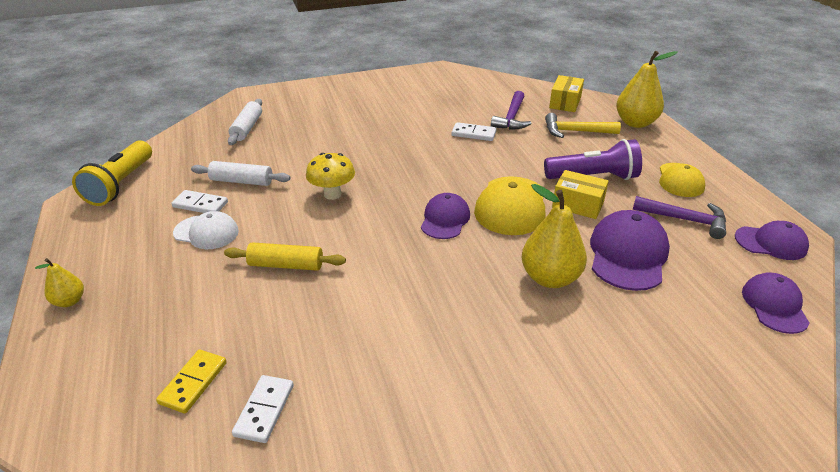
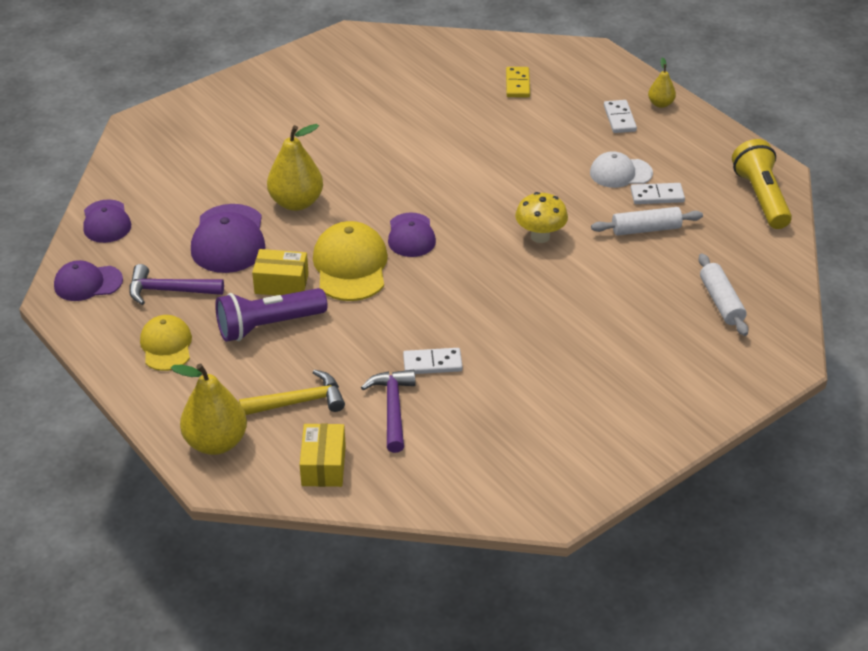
camera: 160 degrees right, 5 degrees up
yellow rolling pin [224,242,346,271] -> none
white domino [232,375,294,443] -> white domino moved to [604,100,637,133]

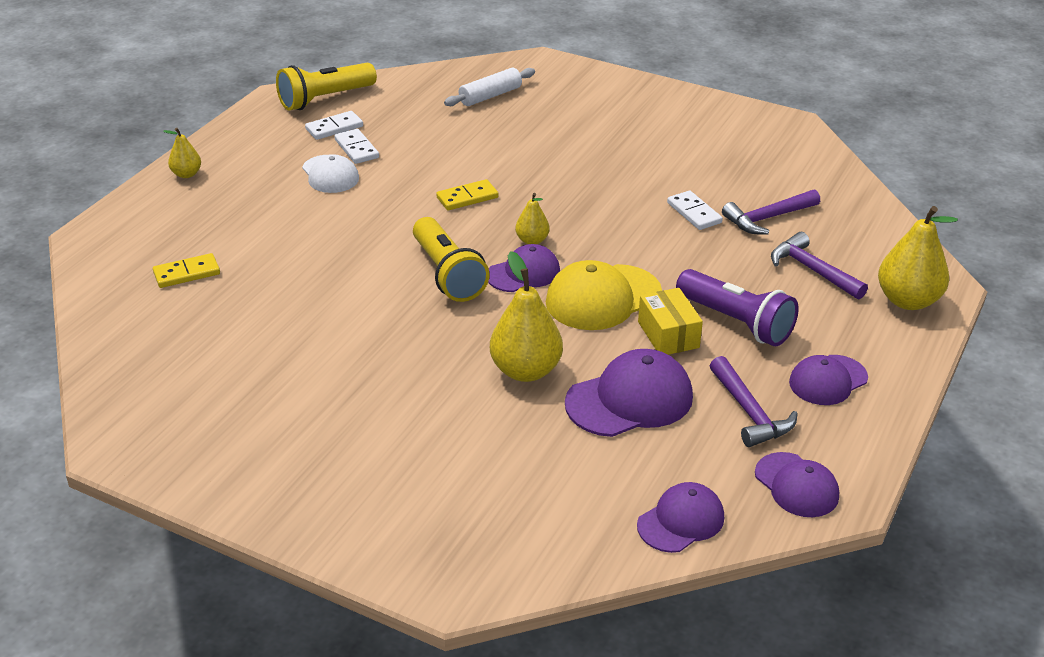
camera: 115 degrees left, 5 degrees down
yellow cap [140,315,192,371] -> purple cap [789,355,868,405]
yellow hammer [239,369,345,415] -> purple hammer [771,232,868,300]
yellow box [299,424,346,487] -> none
yellow mushroom [515,192,568,243] -> yellow domino [436,179,499,210]
white rolling pin [591,207,703,236] -> none
white domino [604,100,637,133] -> white domino moved to [305,111,363,140]
none -> yellow flashlight [413,217,490,302]
none -> yellow pear [515,193,550,244]

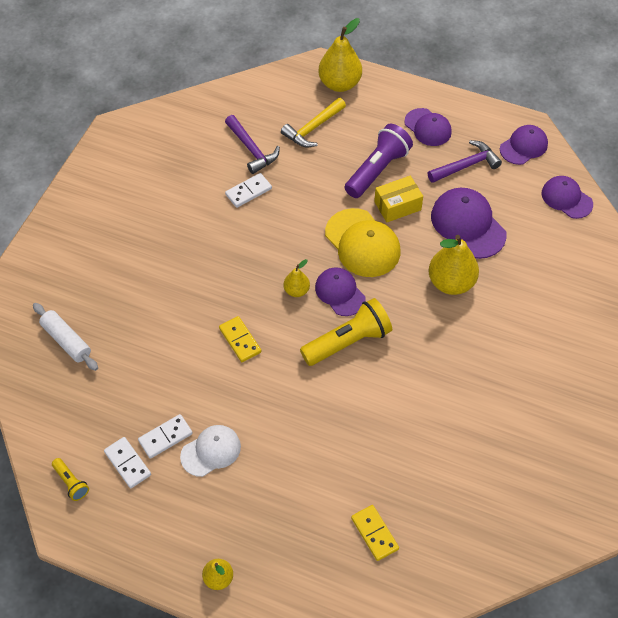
camera: 95 degrees left, 20 degrees up
yellow flashlight [276,63,377,111] -> yellow flashlight [52,458,89,501], size x0.49
purple hammer [771,232,868,300] -> yellow hammer [281,98,346,147]

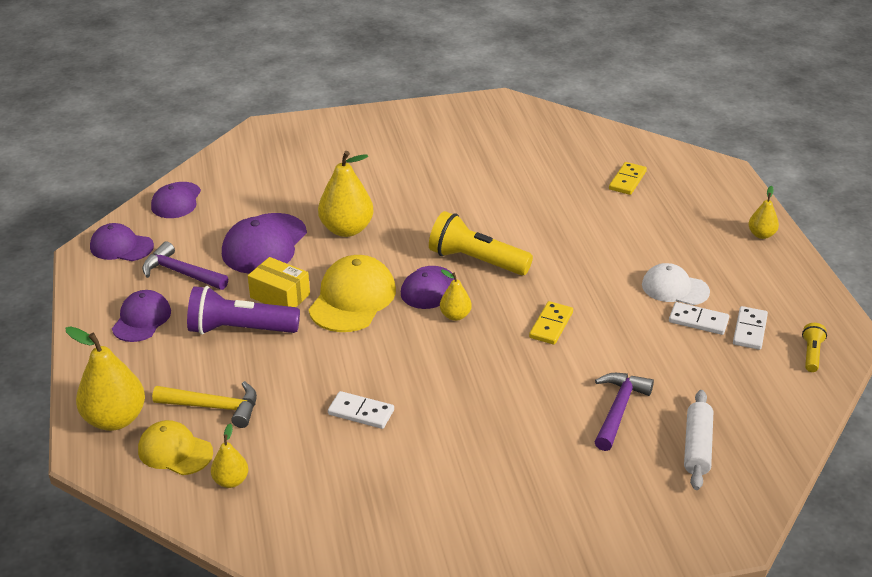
camera: 125 degrees left, 20 degrees down
purple hammer [225,115,280,174] -> purple hammer moved to [595,373,654,451]
none -> yellow cap [138,420,213,475]
none -> yellow pear [211,424,248,488]

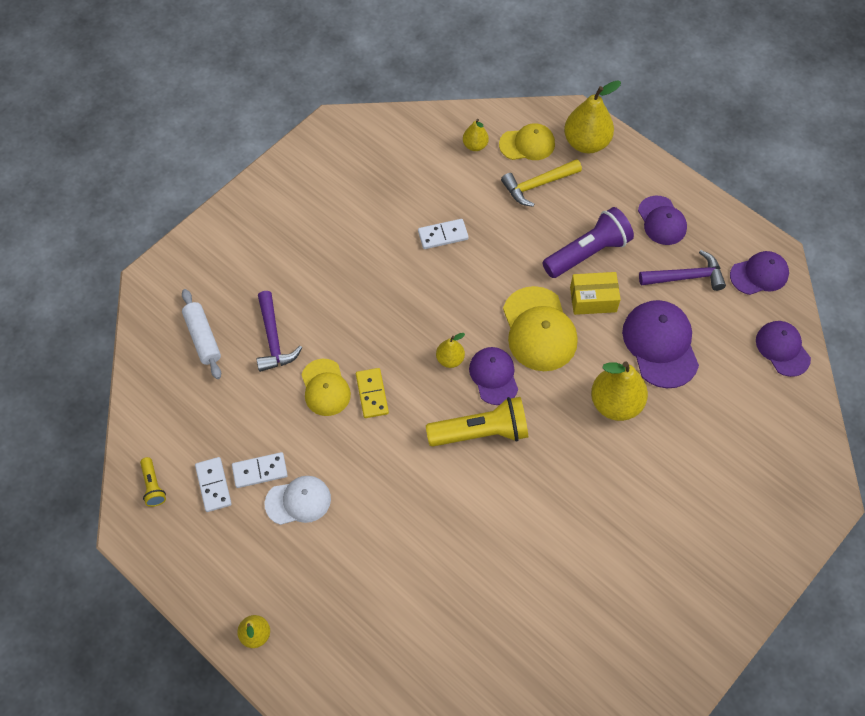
camera: 145 degrees right, 25 degrees up
yellow domino [609,162,647,195] -> none
none -> yellow cap [301,359,351,416]

